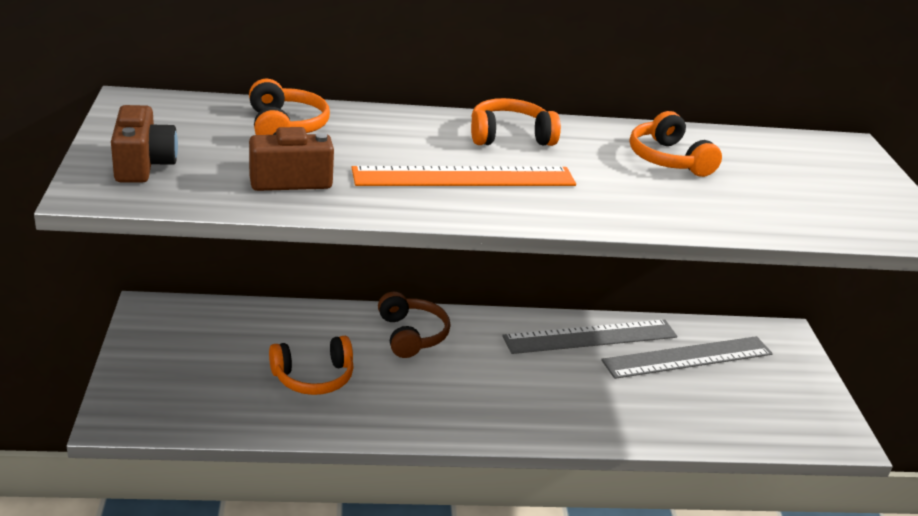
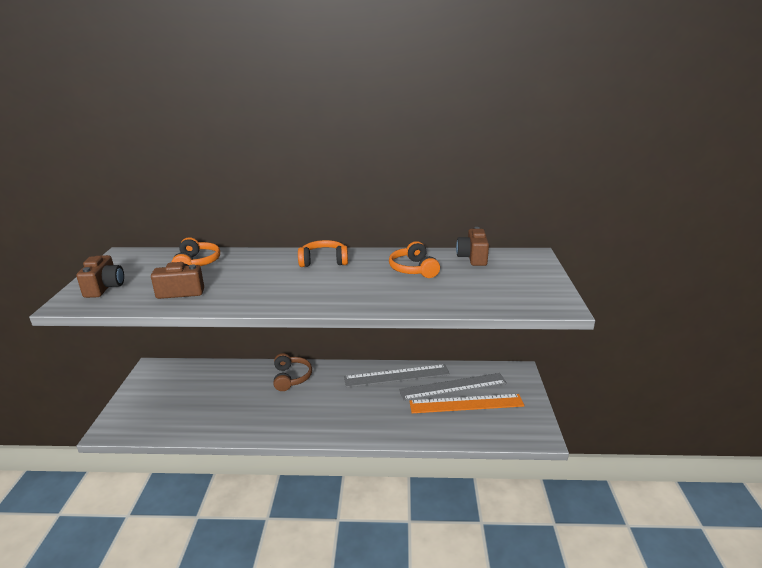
camera: 10 degrees right, 5 degrees down
orange headphones [269,336,354,395] -> none
orange ruler [352,166,576,186] -> orange ruler moved to [409,394,525,413]
none -> brown camera [456,227,489,266]

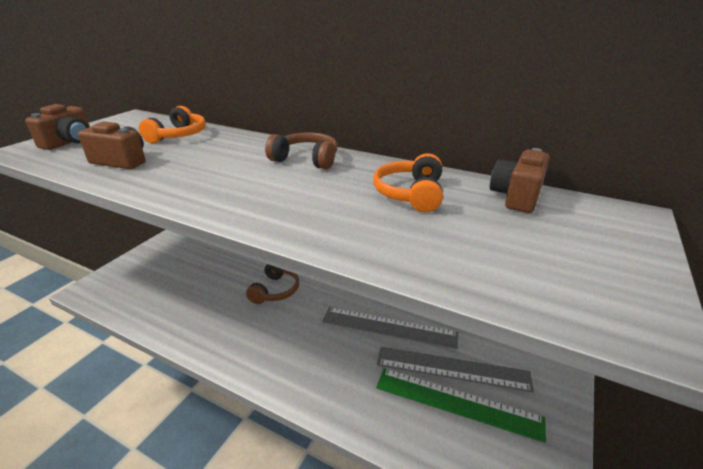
camera: 25 degrees right, 5 degrees up
orange headphones [298,240,348,267] -> brown headphones [265,133,337,169]
orange ruler [409,394,525,413] -> green ruler [376,368,546,443]

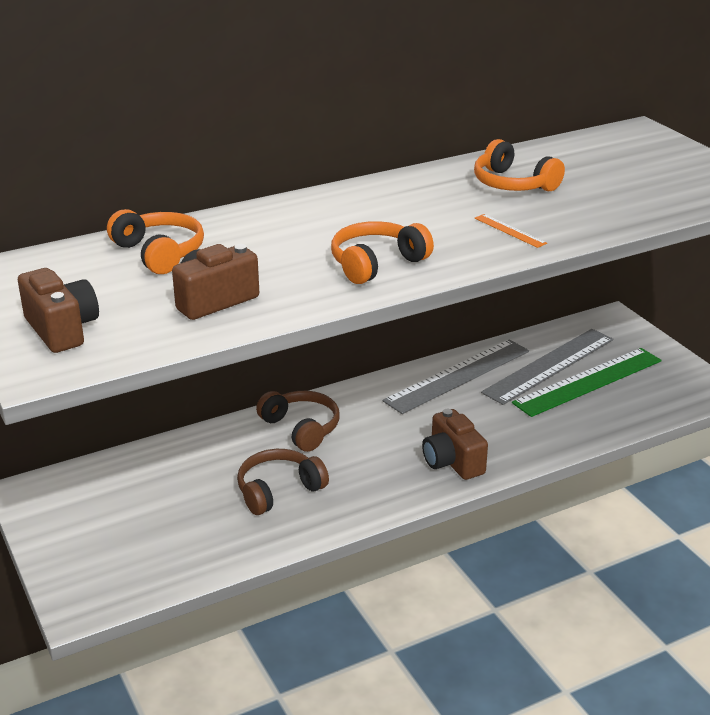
camera: 55 degrees left, 0 degrees up
brown headphones [265,133,337,169] -> brown headphones moved to [237,449,329,515]
brown camera [490,148,550,213] -> brown camera moved to [422,409,488,480]
none -> orange headphones [331,221,434,284]
none -> orange ruler [475,214,547,248]

